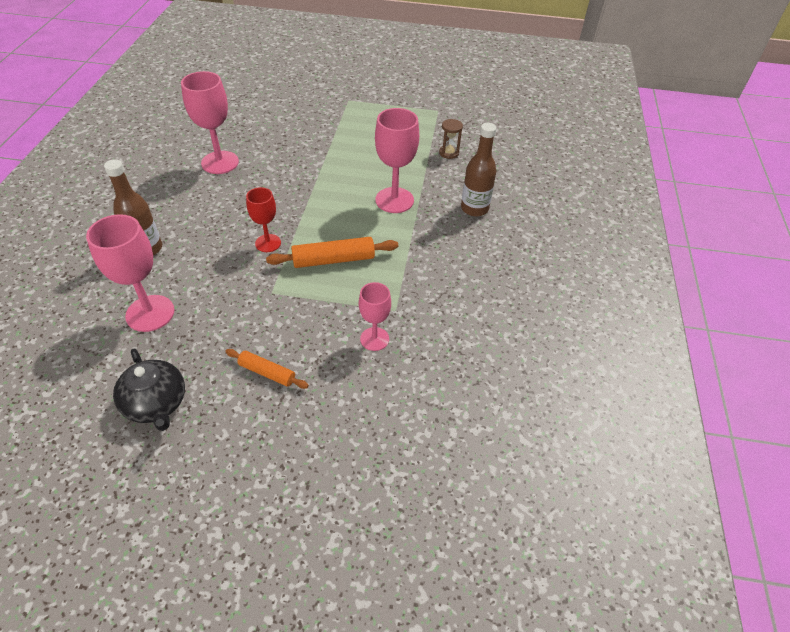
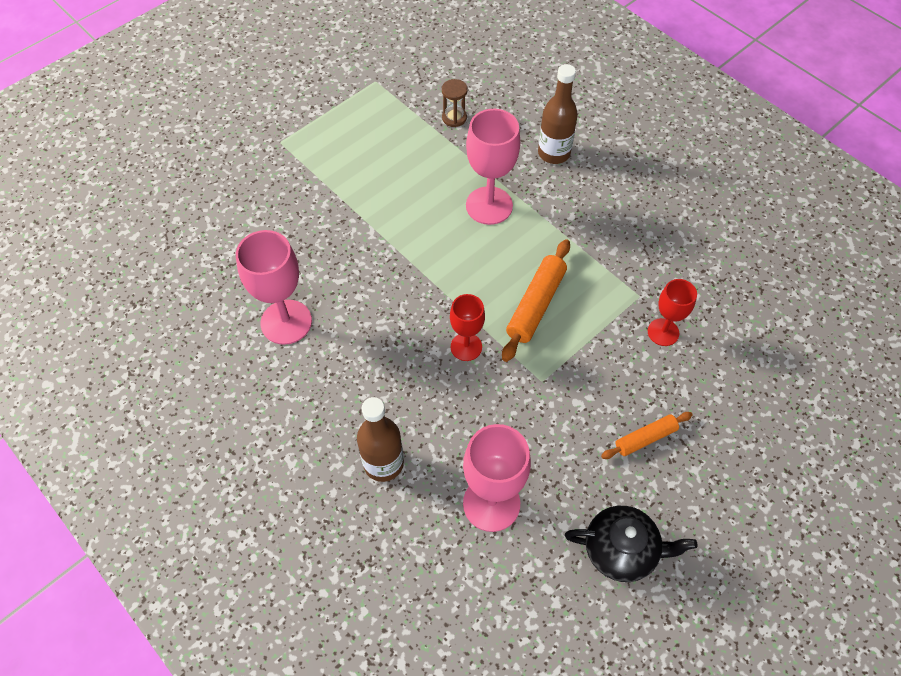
camera: 50 degrees left, 10 degrees up
pink goblet [359,282,391,351] -> red goblet [648,279,697,346]

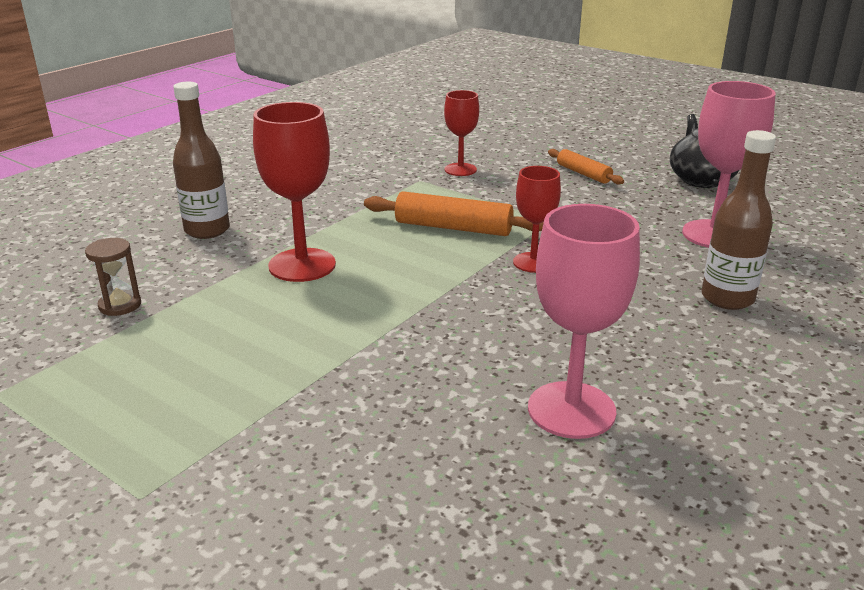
camera: 100 degrees left, 30 degrees down
pink goblet [466,109,520,225] -> red goblet [253,102,336,282]

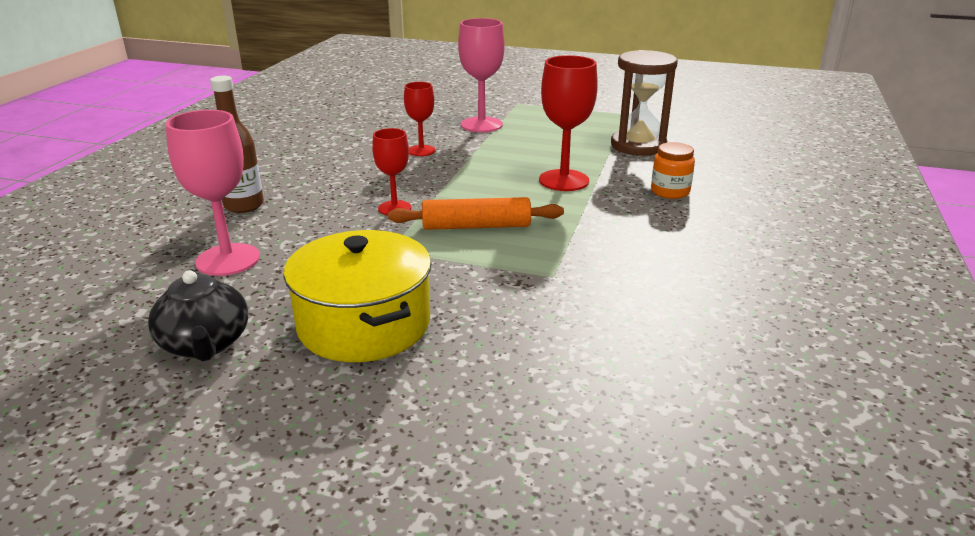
camera: 160 degrees right, 0 degrees up
brown hourglass [85,238,141,316] -> brown hourglass [611,50,678,156], size x2.15
brown bottle [173,82,230,239] -> orange jar [651,142,695,199]
red goblet [444,90,479,176] -> red goblet moved to [404,82,436,156]
pink goblet [528,204,640,439] -> pink goblet moved to [458,18,505,132]
orange rolling pin [548,149,624,184] -> yellow pot [284,230,431,362]

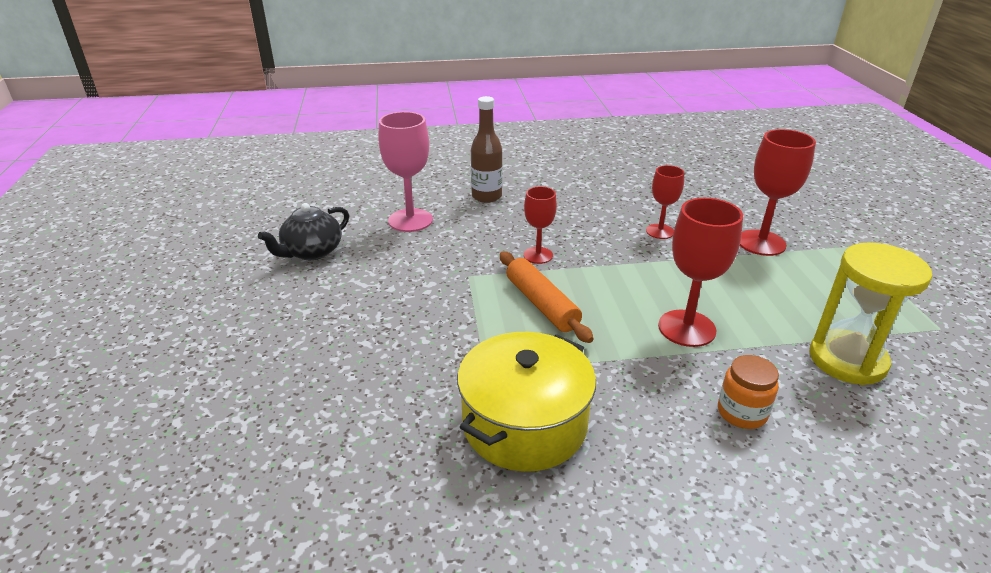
camera: 65 degrees right, 5 degrees up
yellow pot [284,230,431,362] -> yellow pot moved to [457,332,596,472]
pink goblet [458,18,505,132] -> red goblet [740,129,816,256]
brown hourglass [611,50,678,156] -> yellow hourglass [810,242,932,385]

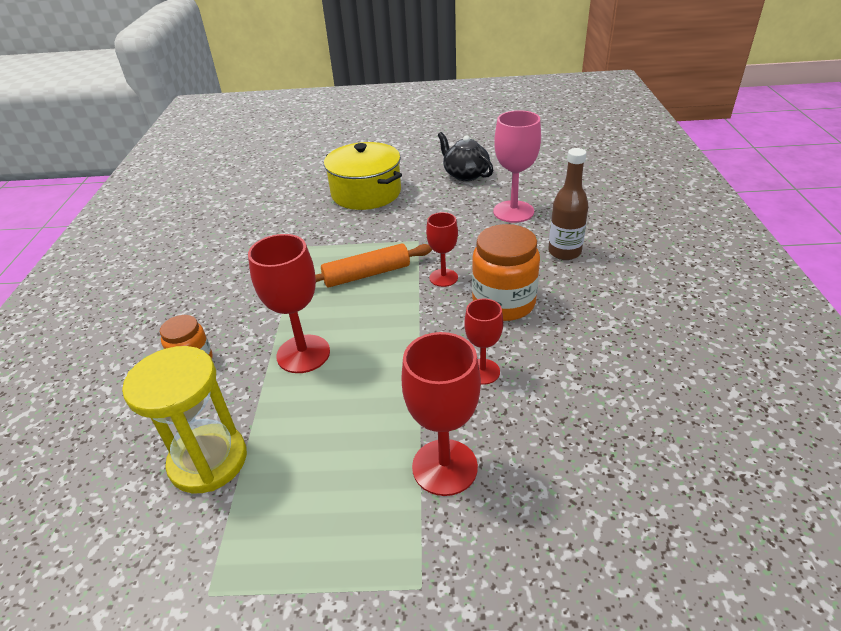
camera: 100 degrees right, 5 degrees up
yellow pot [457,332,596,472] -> yellow pot moved to [324,142,402,210]
none -> orange jar [472,224,540,321]

